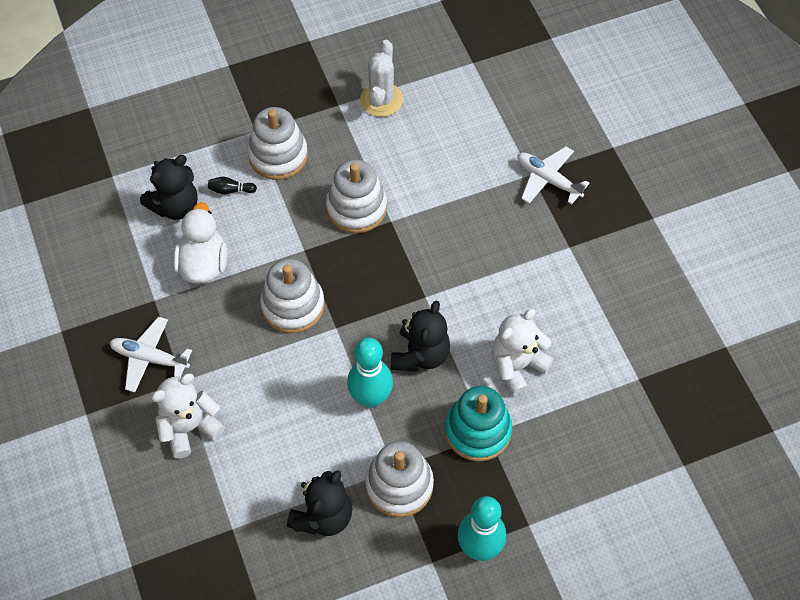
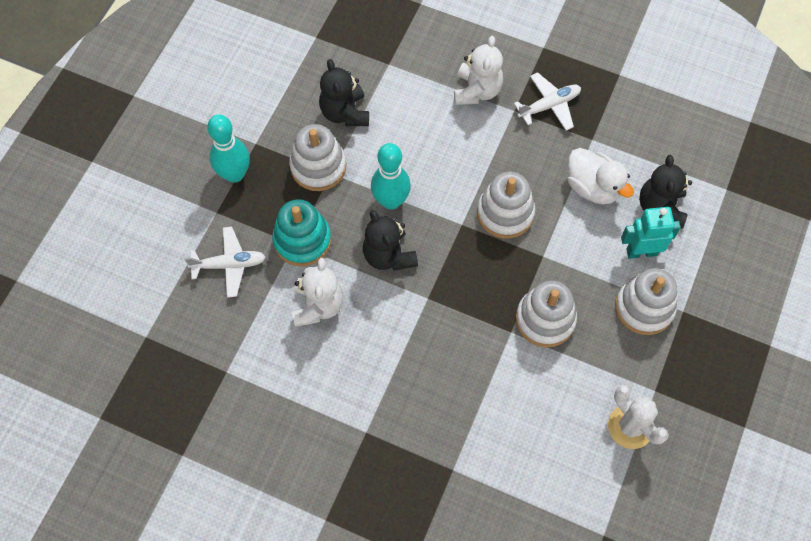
camera: 135 degrees right, 5 degrees up
black bowling pin [208,177,257,194] -> turquoise robot [621,207,681,259]
white plane [517,146,590,205] -> white plane moved to [184,227,266,298]

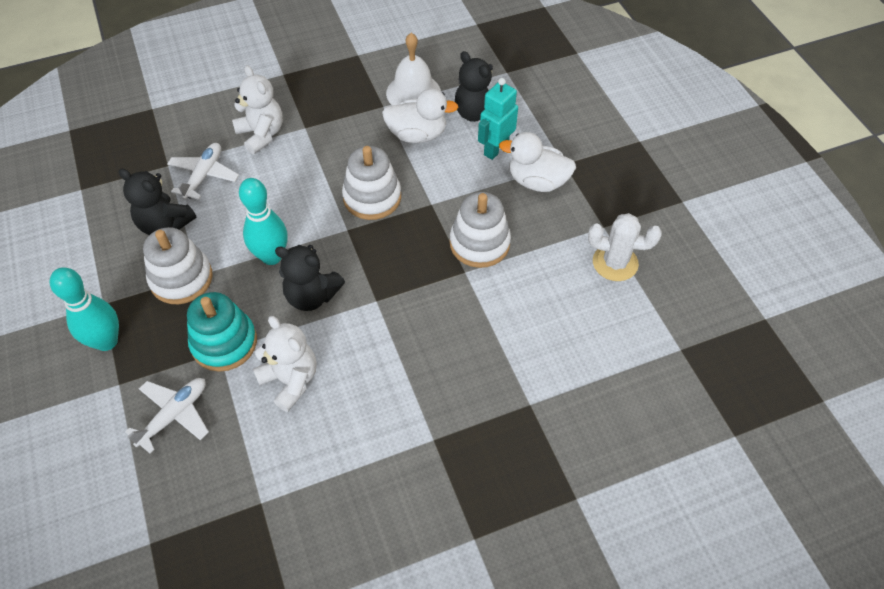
camera: 45 degrees left, 10 degrees down
white plane [514,72,581,131] -> white plane moved to [167,143,239,200]
white stacking toy [615,268,677,335] -> white duck [499,132,576,192]
none -> white bell [386,33,441,105]

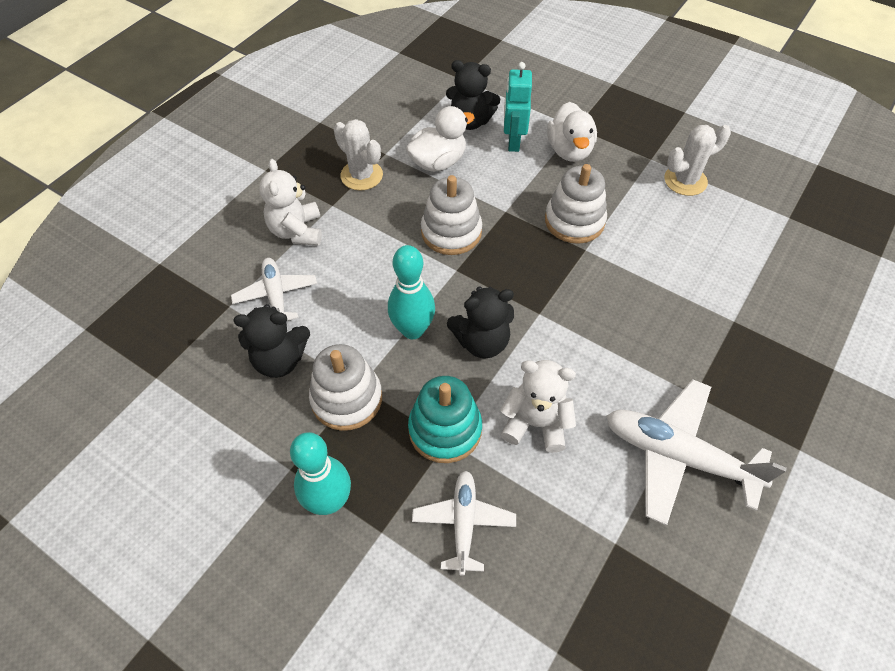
camera: 35 degrees left, 0 degrees up
white teddy bear [232,65,283,154] -> white teddy bear turned 120 degrees counterclockwise [259,159,322,246]
white bell [386,33,441,105] -> none
white duck [499,132,576,192] -> white duck turned 75 degrees counterclockwise [547,102,597,162]
none -> white cactus [334,119,383,191]
none -> white plane [606,379,787,526]

